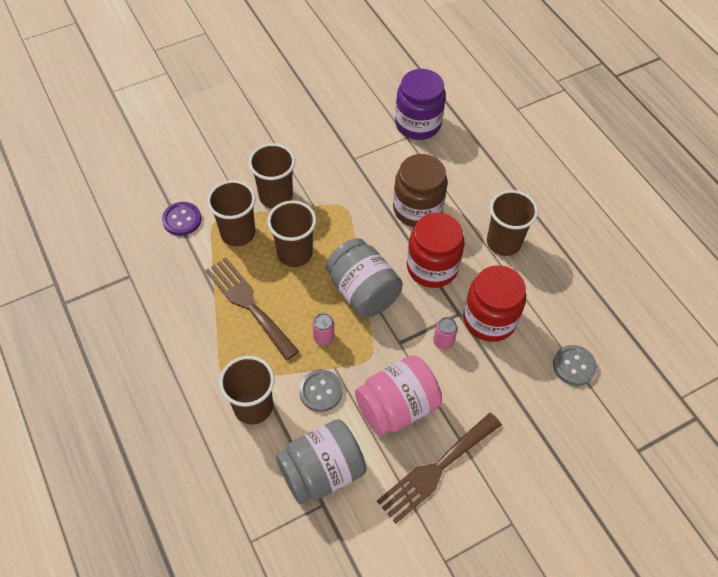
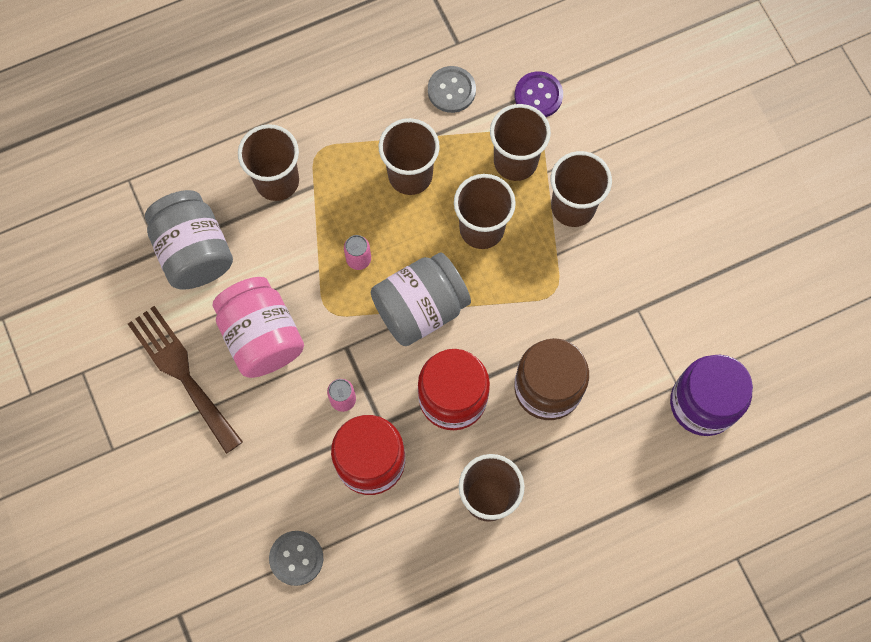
camera: 95 degrees right, 15 degrees up
brown fork [205,258,299,361] -> brown cup [379,118,440,195]
grey button [299,370,343,412] -> grey button moved to [428,66,476,113]

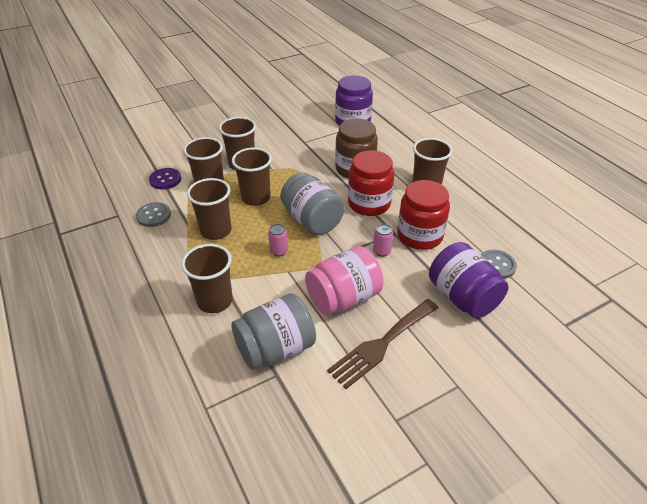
camera: 95 degrees left, 30 degrees down
none -> purple jar [429,242,509,319]

